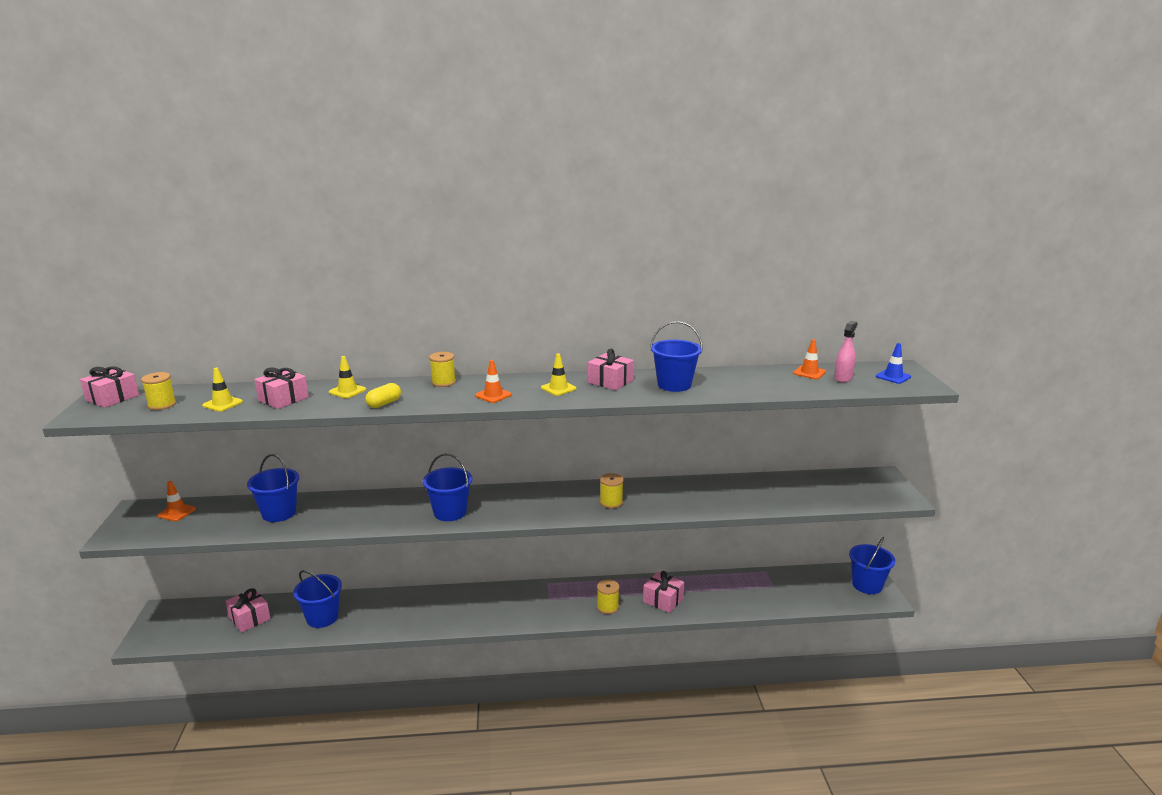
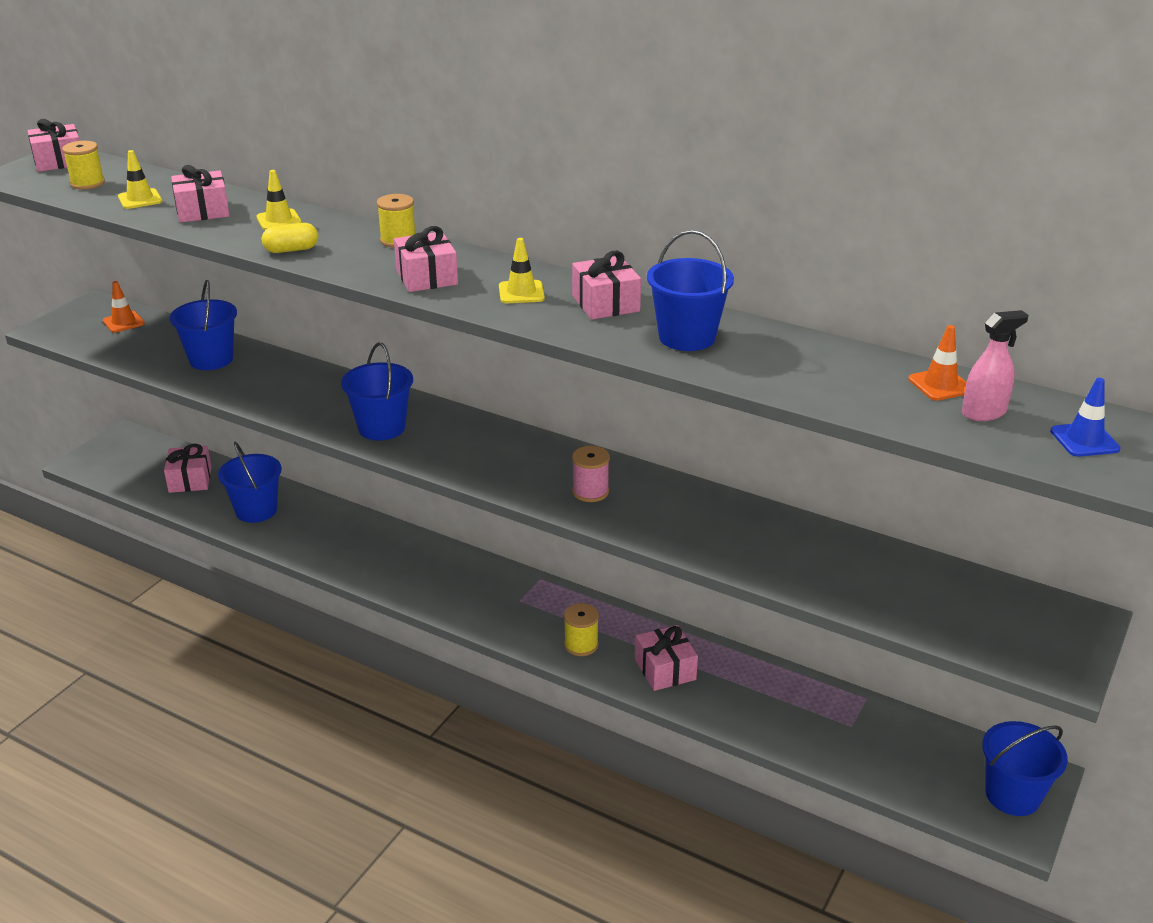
camera: 35 degrees right, 10 degrees up
orange traffic cone [475,360,512,403] -> pink gift [394,226,458,292]
yellow spool [600,473,624,508] -> pink spool [572,446,610,502]

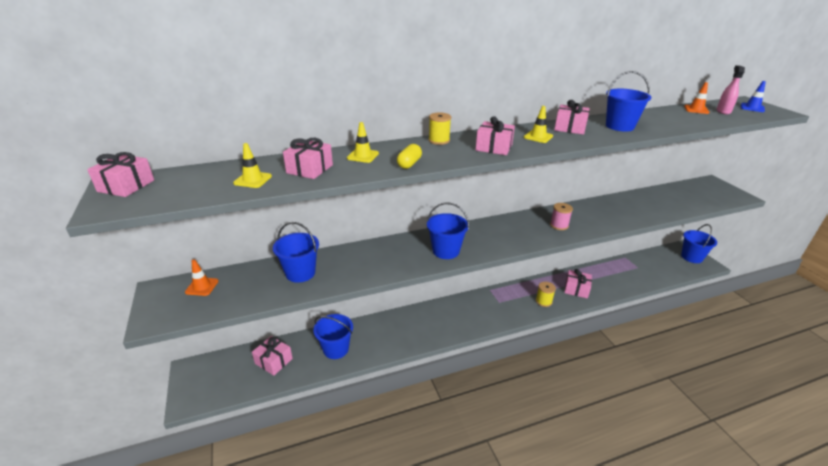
camera: 50 degrees left, 0 degrees up
yellow spool [62,141,105,190] -> none

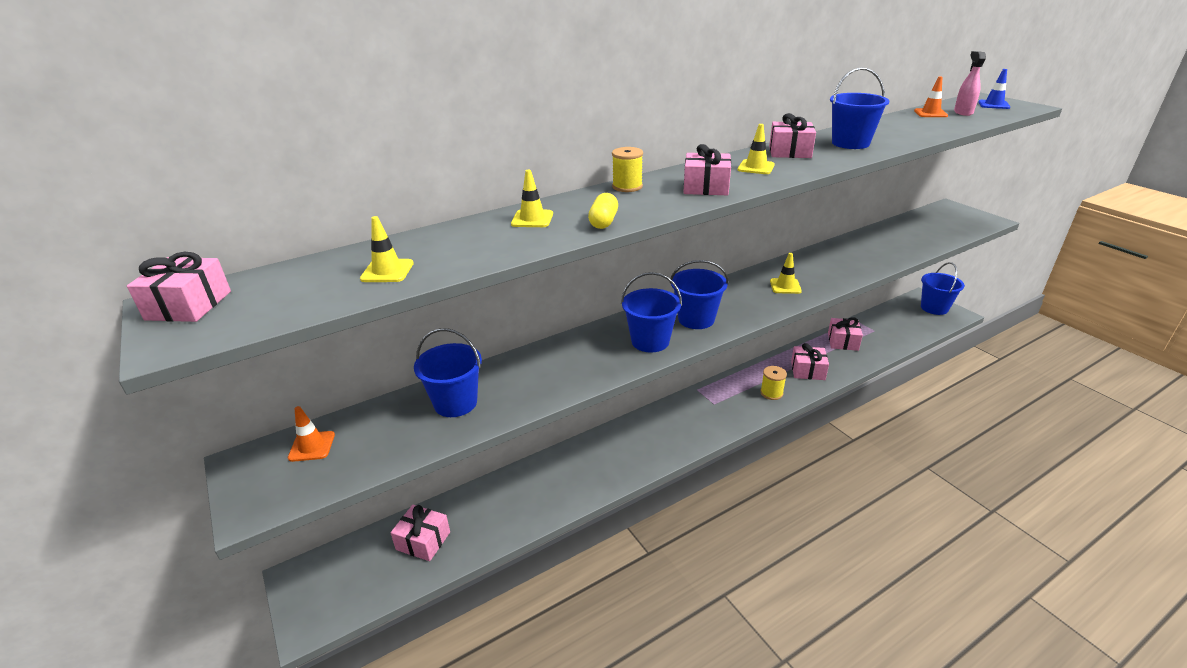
camera: 10 degrees left, 0 degrees up
pink gift [283,138,333,179] -> pink gift moved to [828,317,863,351]
blue bucket [313,314,353,359] -> blue bucket moved to [670,260,729,329]
pink spool [550,203,573,230] -> yellow traffic cone [770,253,802,294]

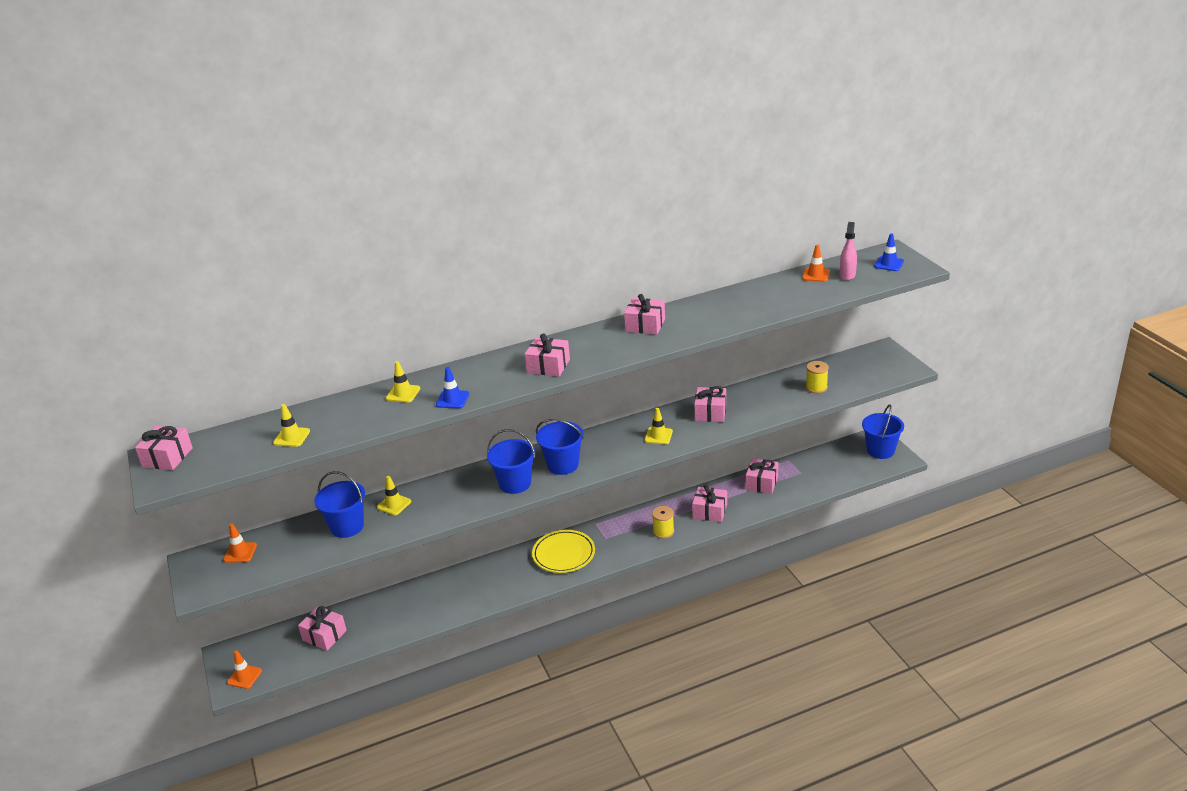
camera: 10 degrees right, 0 degrees up
yellow capsule [588,193,618,229] -> blue traffic cone [436,367,469,408]
yellow spool [612,147,643,192] -> yellow spool moved to [806,361,829,393]
yellow traffic cone [738,124,775,174] -> yellow traffic cone moved to [377,476,411,516]
blue bucket [830,68,889,149] -> none
none -> orange traffic cone [227,650,262,689]
none -> yellow plate [532,530,595,573]
none -> pink gift [694,386,726,422]

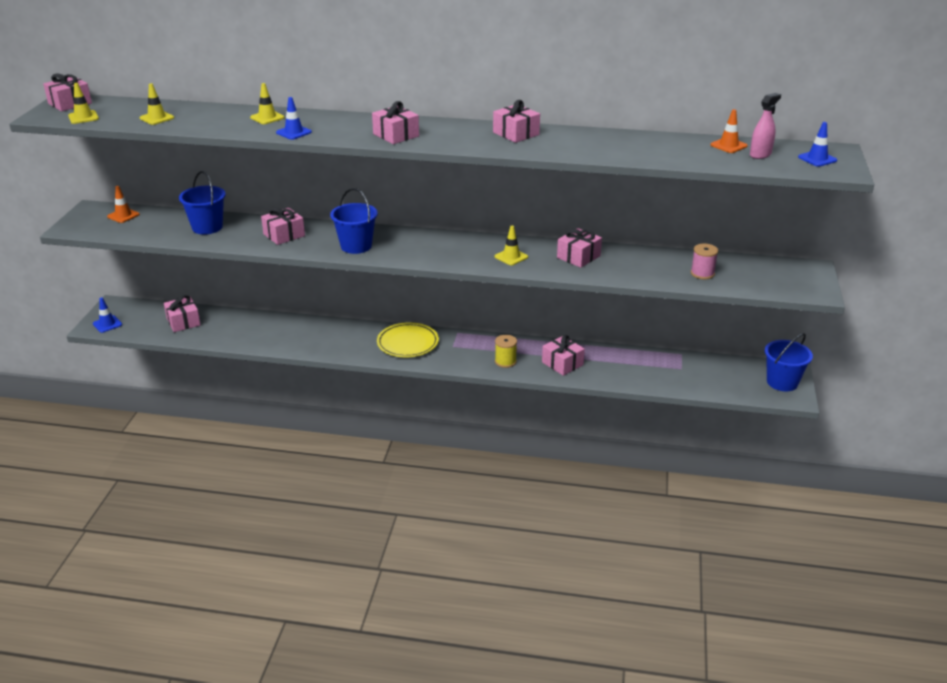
camera: 30 degrees right, 0 degrees up
orange traffic cone [227,650,262,689] -> blue traffic cone [93,297,122,333]
yellow traffic cone [377,476,411,516] -> yellow traffic cone moved to [68,83,99,124]
blue bucket [536,419,584,475] -> none
pink gift [746,458,778,494] -> pink gift moved to [261,207,305,245]
yellow spool [806,361,829,393] -> pink spool [691,243,718,279]

